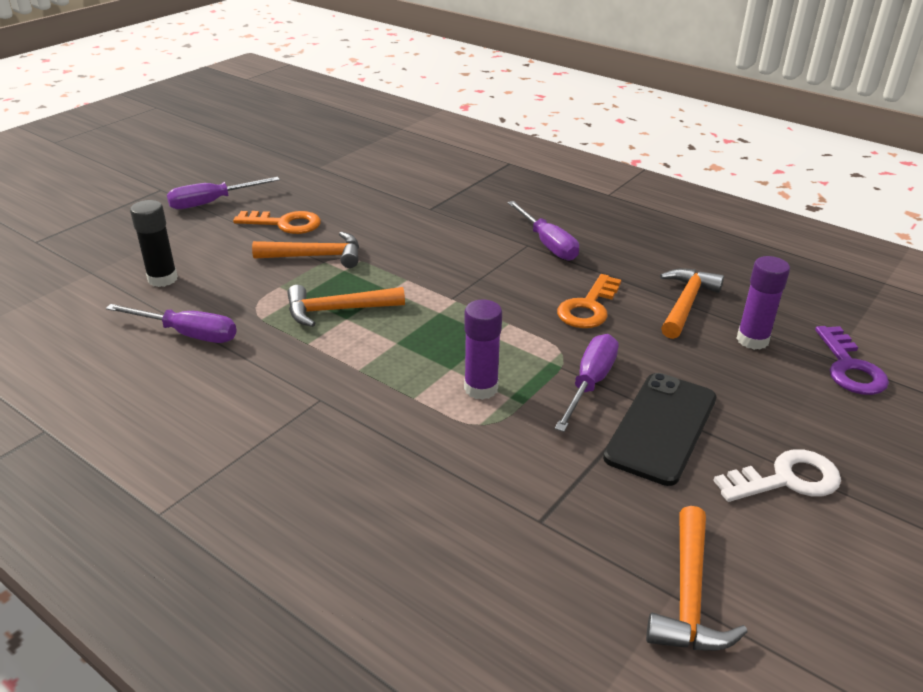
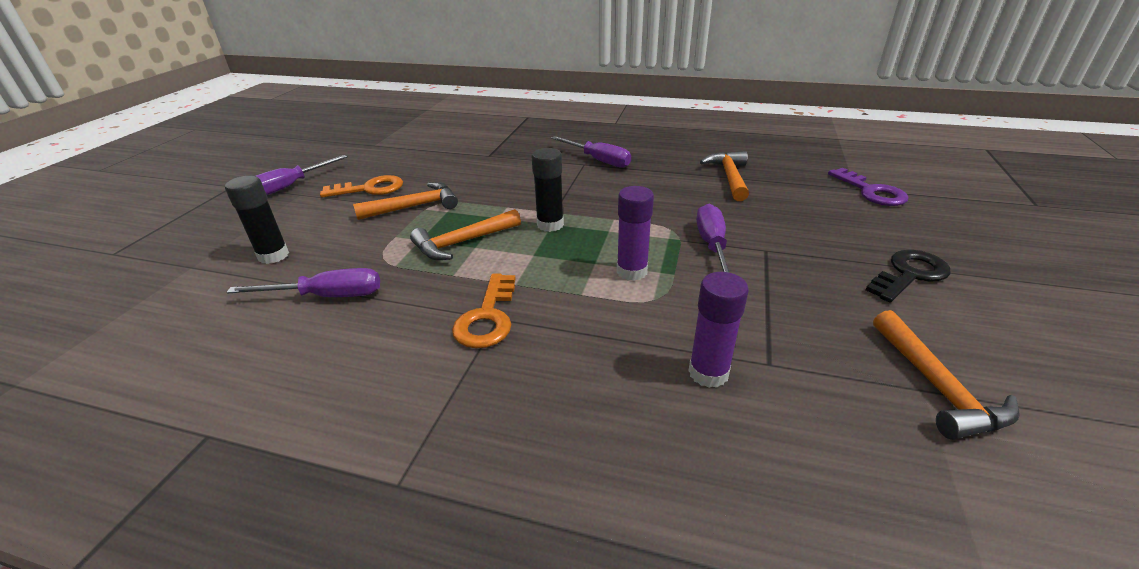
camera: 20 degrees left, 0 degrees up
orange key [557,274,621,328] -> orange key moved to [452,273,516,349]
black phone [603,373,716,486] -> none
white key [713,449,841,502] -> black key [866,250,951,303]
purple glue stick [736,256,790,350] -> purple glue stick moved to [688,272,749,388]
none -> black glue stick [531,148,564,232]

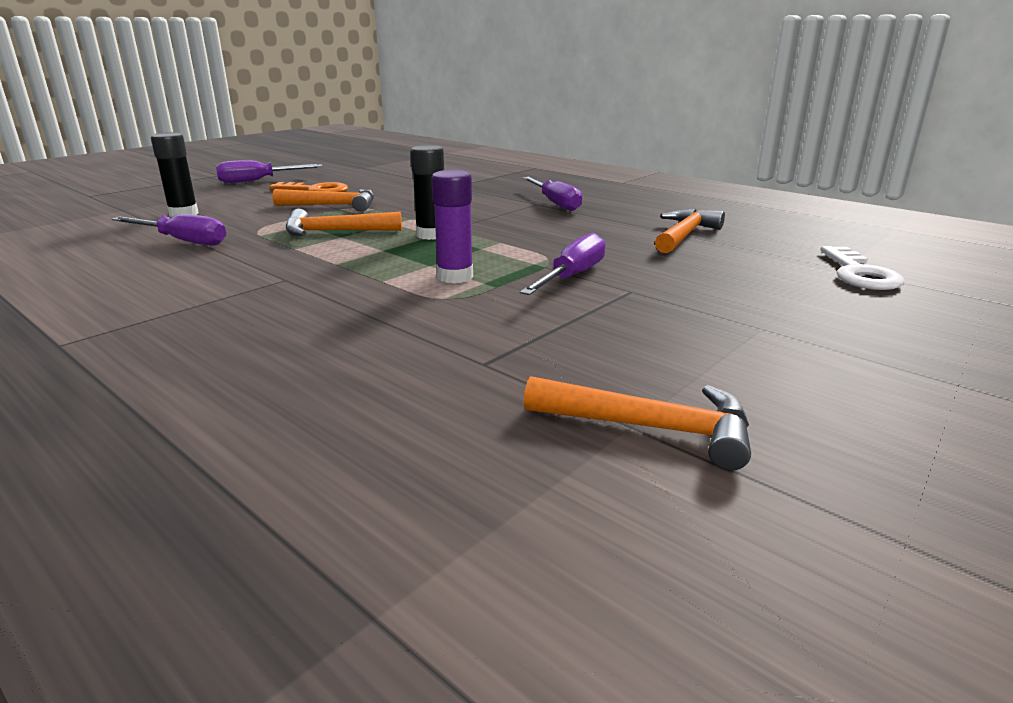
camera: 25 degrees right, 10 degrees down
orange key [452,273,516,349] -> none
purple glue stick [688,272,749,388] -> none
purple key [828,168,908,206] -> white key [820,246,905,290]
black key [866,250,951,303] -> none
orange hammer [873,310,1020,440] -> orange hammer turned 90 degrees counterclockwise [524,376,751,471]

